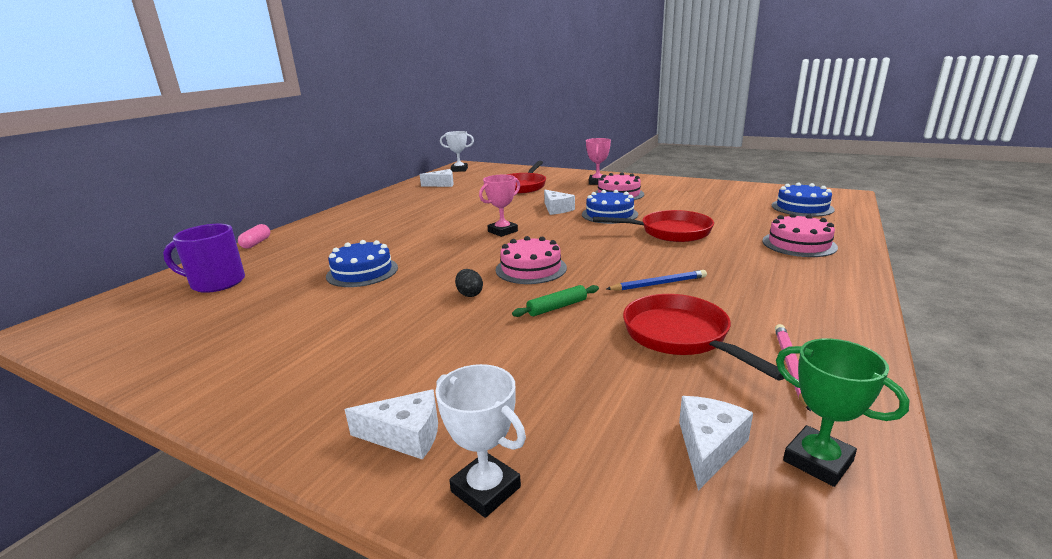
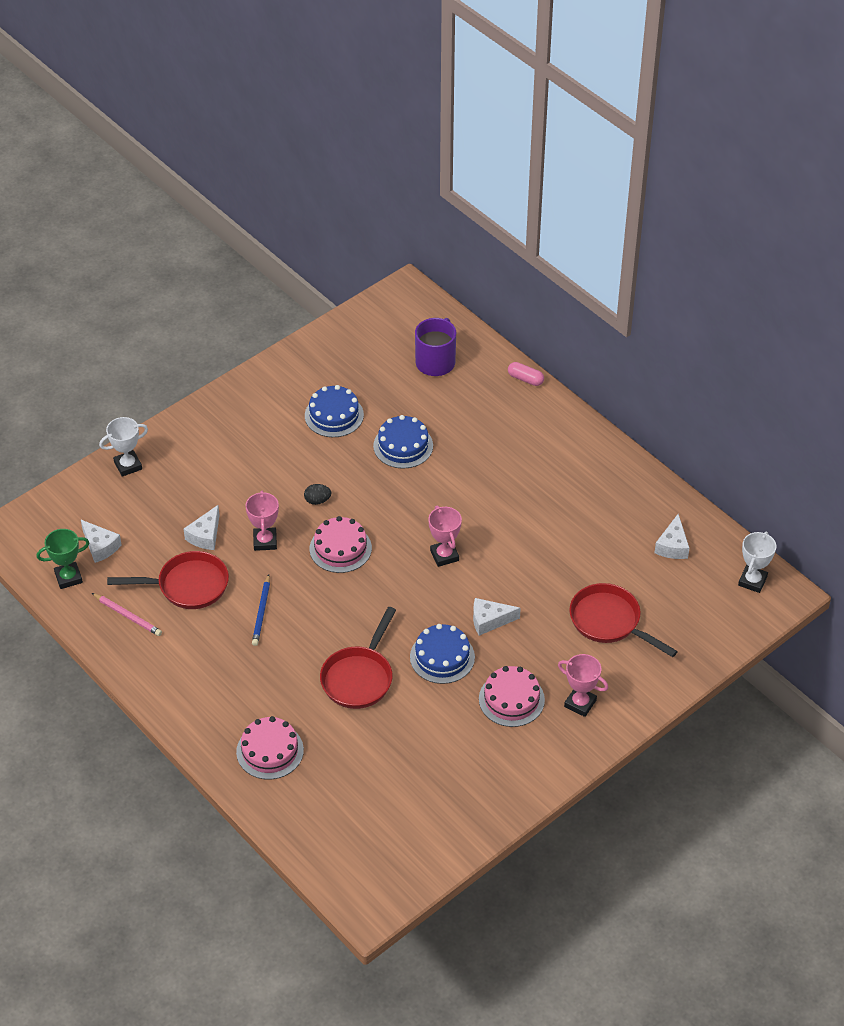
camera: 110 degrees right, 25 degrees up
white cheese [345,389,438,460] -> white cheese moved to [184,505,220,550]
green rolling pin [512,285,599,317] -> pink trophy [245,491,279,551]
blue cake [772,182,835,217] -> blue cake moved to [305,385,364,437]

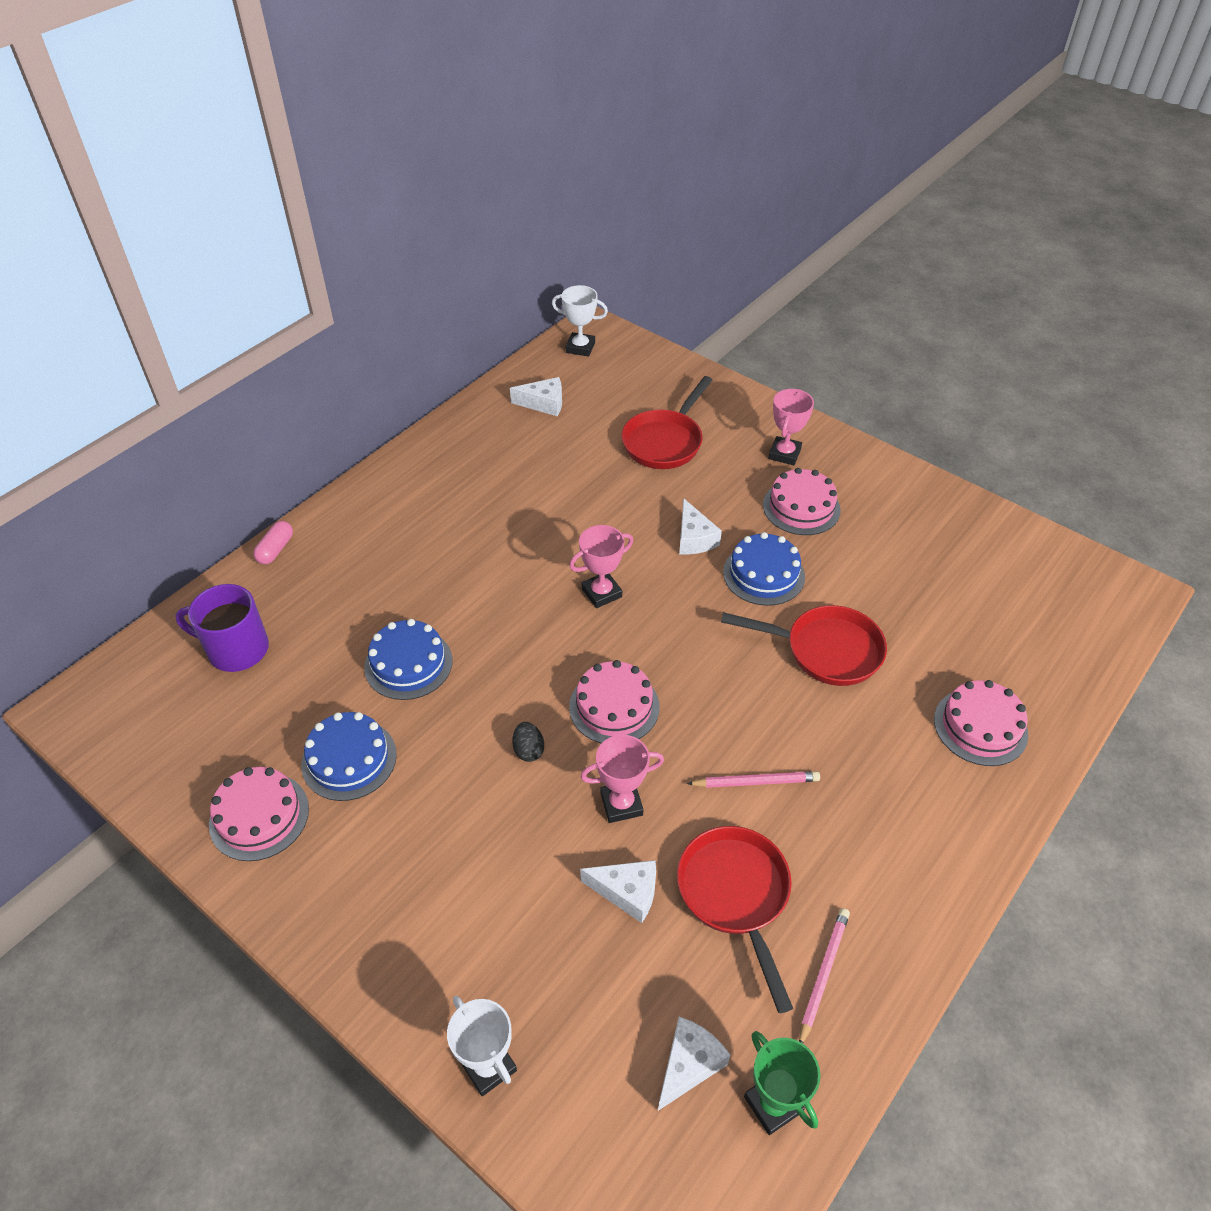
camera: 100 degrees left, 0 degrees up
blue pencil [252,574,270,646] -> pink pencil [687,771,820,788]
none -> pink cake [209,767,309,861]

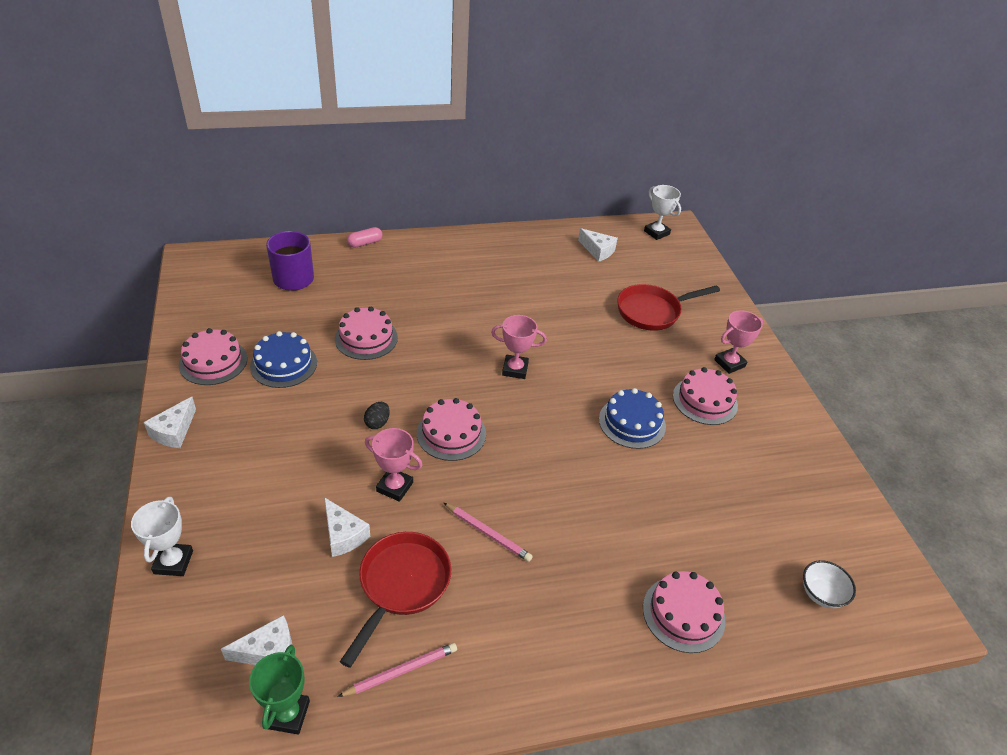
camera: 35 degrees right, 5 degrees down
blue cake [364,619,452,700] -> pink cake [335,307,398,360]
white cheese [679,498,722,555] -> white cheese moved to [143,397,196,448]
red pan [721,605,887,686] -> none
none -> white bowl [803,560,856,608]

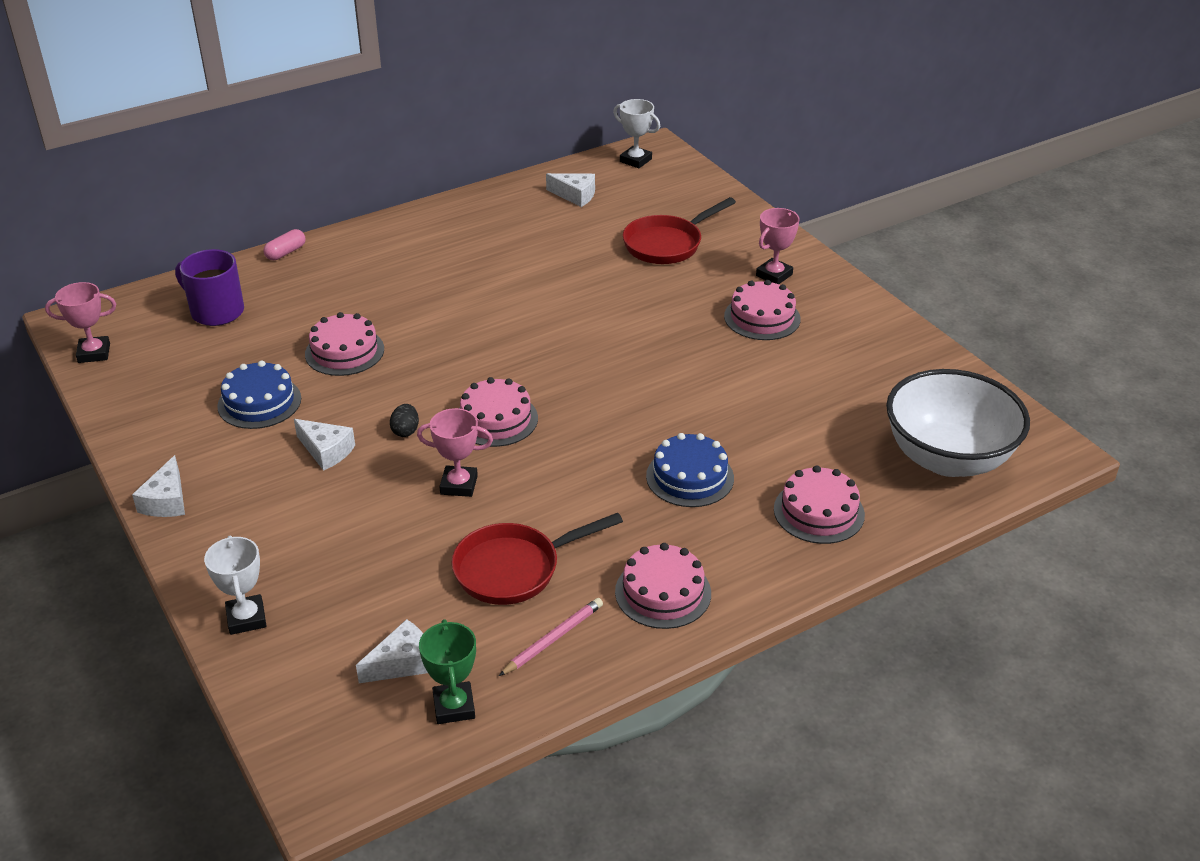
camera: 15 degrees left, 5 degrees down
pink cake [179,328,247,385] -> pink cake moved to [615,543,711,629]
white cheese [324,497,370,557] -> white cheese moved to [294,419,355,471]
red pan [340,532,451,668] -> red pan turned 120 degrees counterclockwise [452,513,623,605]
pink pencil [444,503,533,562] -> none
pink trophy [491,315,547,379] -> pink trophy moved to [45,282,116,363]
blue cake [599,388,666,449] -> blue cake moved to [646,433,734,507]
white bowl [803,560,856,608] -> white bowl [886,369,1030,477], size x2.50

